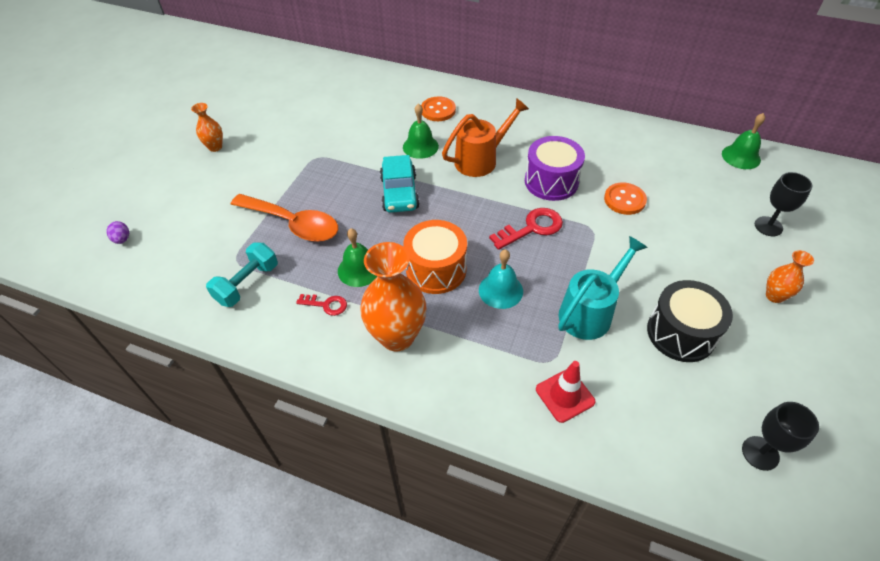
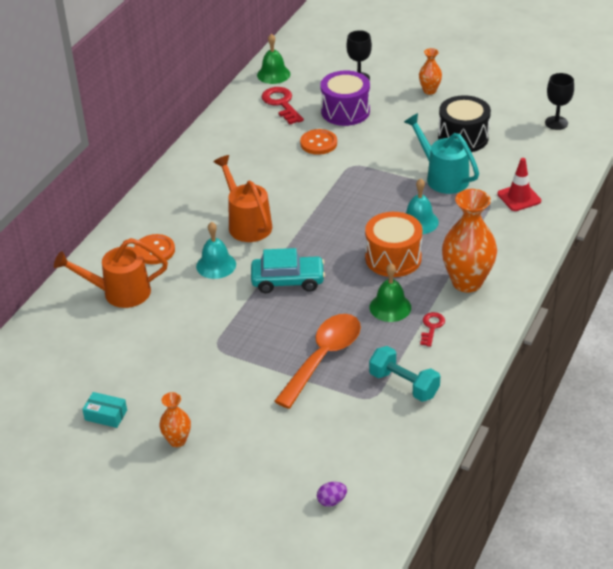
camera: 85 degrees left, 10 degrees down
green bell [403,103,439,159] -> turquoise bell [196,222,236,279]
red key [489,208,563,250] -> red key moved to [262,87,304,124]
purple drum [525,136,585,201] -> purple drum moved to [320,71,370,126]
none -> orange watering can [54,238,168,308]
none -> turquoise box [82,392,127,428]

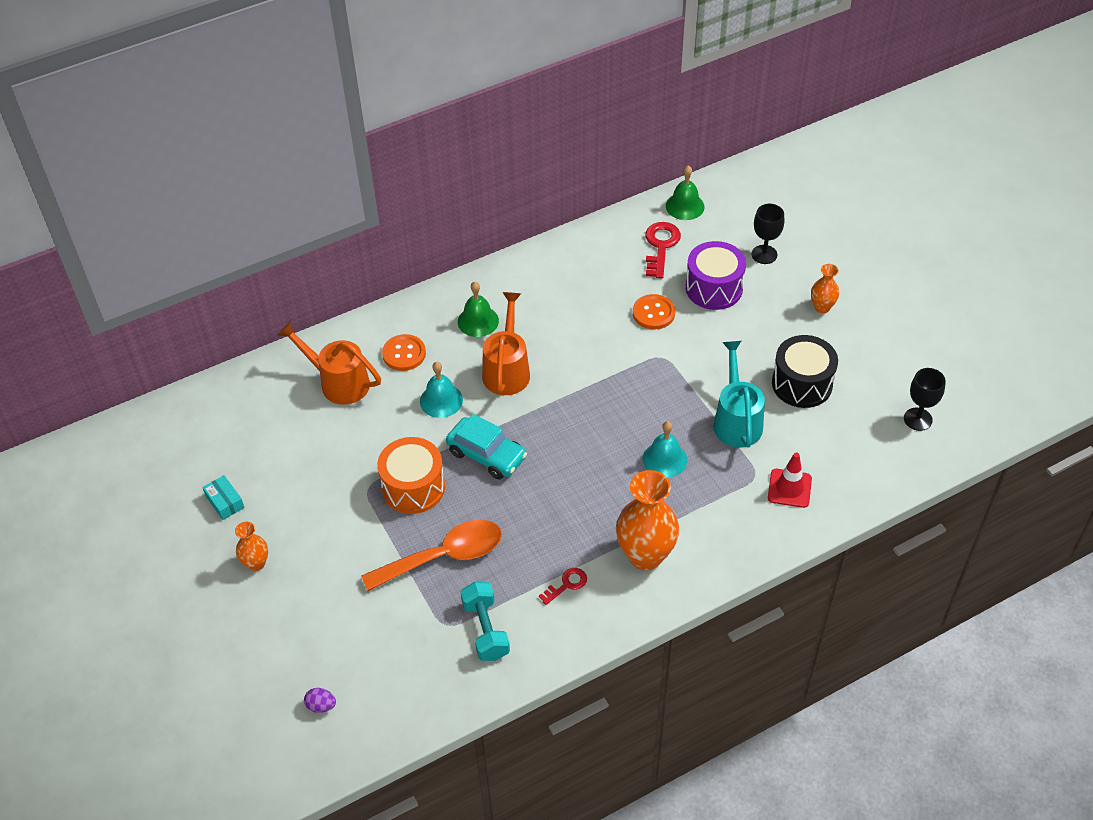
camera: 35 degrees right, 10 degrees up
orange drum [365,212,422,277] -> orange drum moved to [377,437,445,514]
green bell [370,263,411,322] -> green bell moved to [458,282,499,337]

